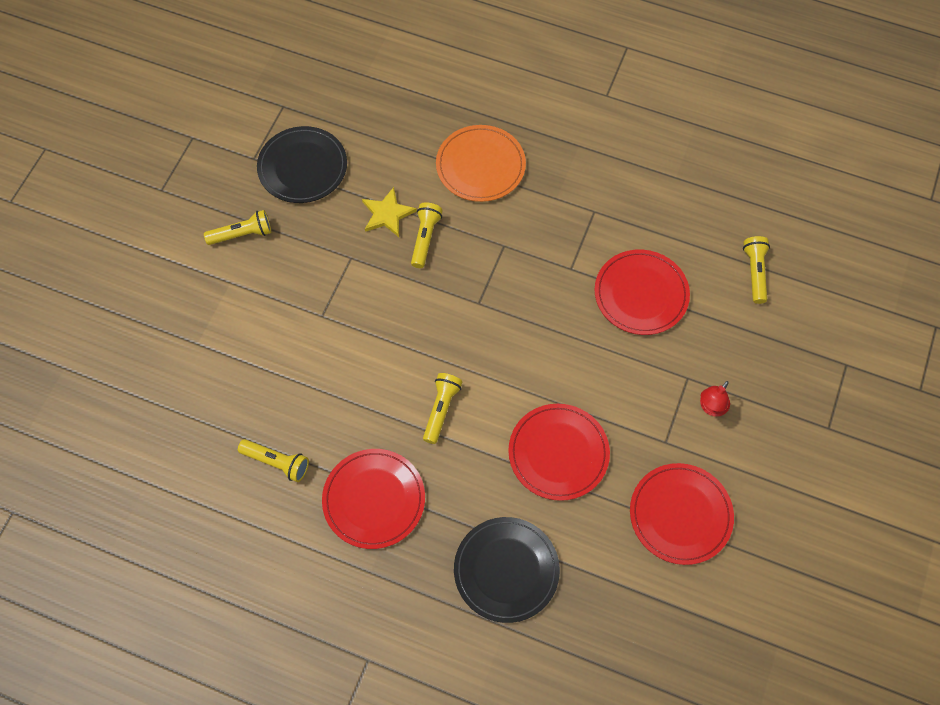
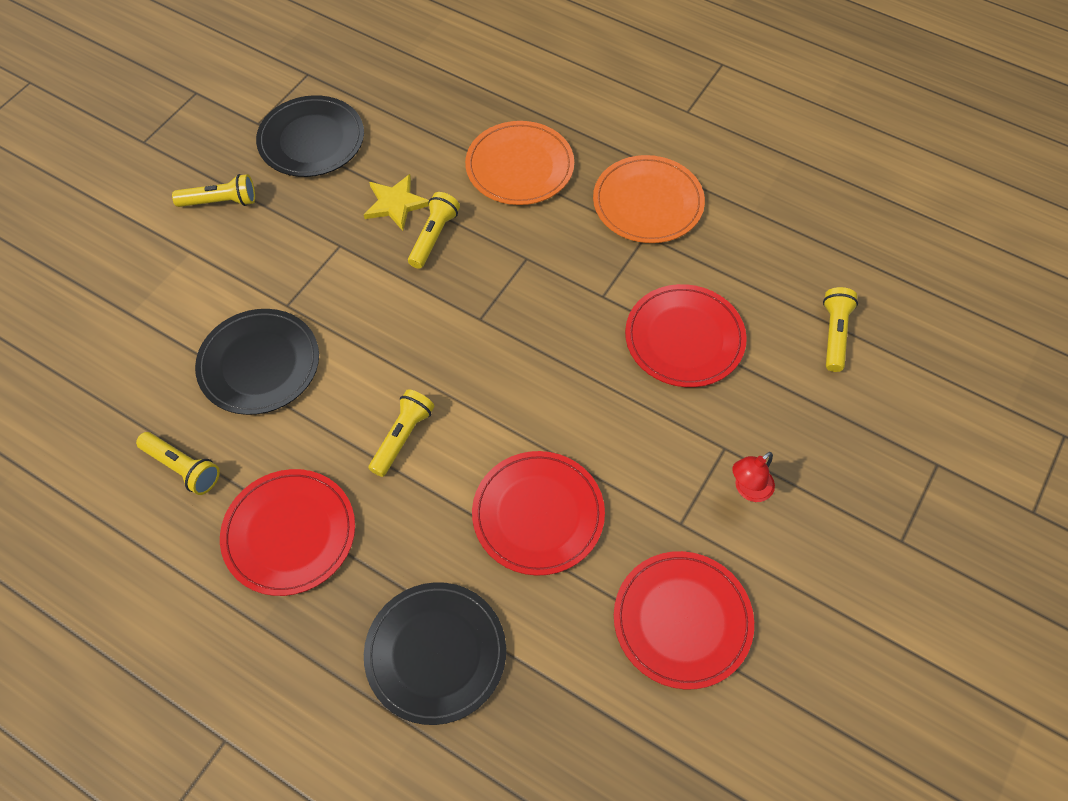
camera: 10 degrees right, 5 degrees down
none -> black plate [195,309,319,415]
none -> orange plate [593,155,705,243]

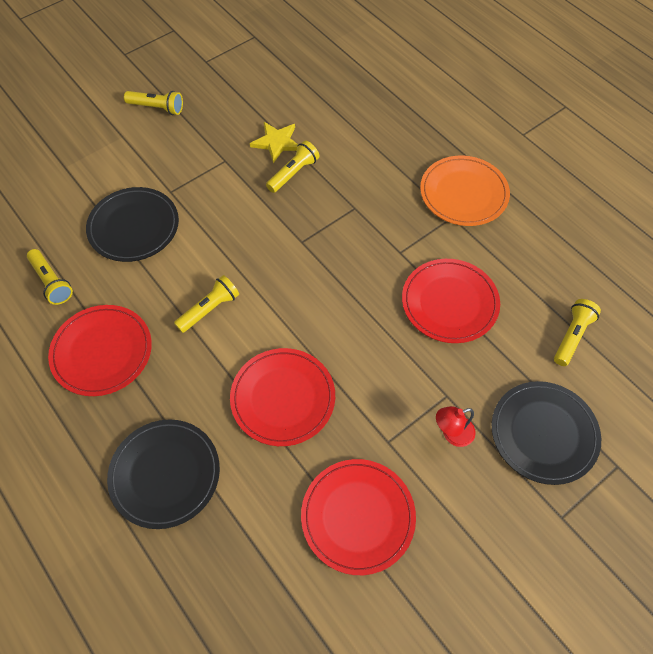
camera: 20 degrees right, 0 degrees up
black plate [256,95,364,177] -> black plate moved to [492,381,601,485]
orange plate [465,121,574,205] -> none

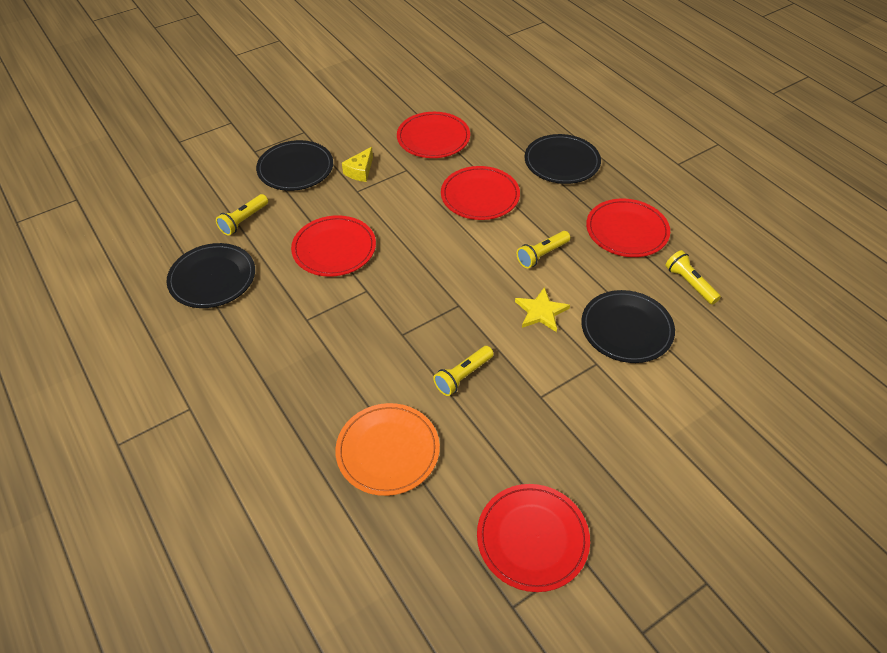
camera: 175 degrees left, 10 degrees down
yellow flashlight [124,91,183,115] -> none
yellow star [250,122,298,163] -> yellow star moved to [515,287,570,332]
orange plate [420,155,510,226] -> orange plate moved to [335,403,440,496]
red lamp [436,406,476,447] -> yellow cheese [342,147,373,182]
none -> black plate [167,243,255,308]
none -> red plate [477,484,590,592]

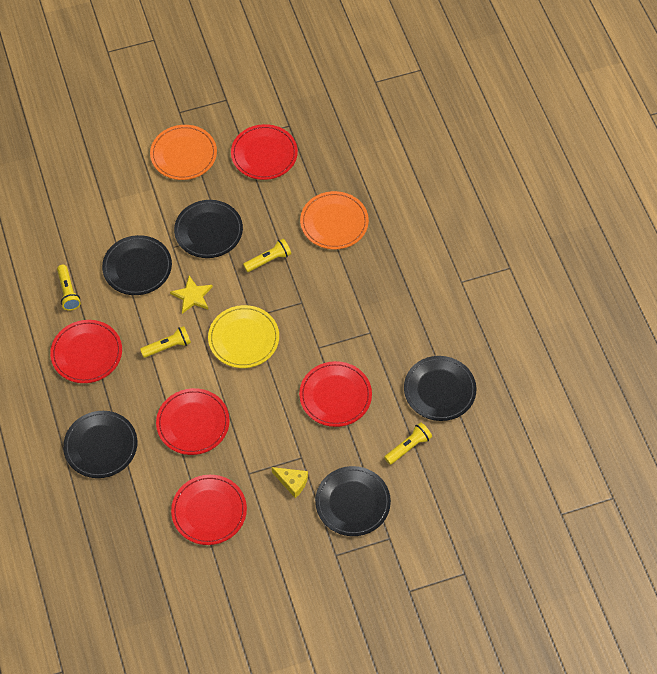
camera: 165 degrees left, 10 degrees up
yellow cheese [342,147,373,182] -> yellow cheese turned 75 degrees clockwise [272,467,308,498]
none -> orange plate [150,125,217,180]
none -> black plate [174,200,243,258]
none -> yellow plate [208,305,279,368]

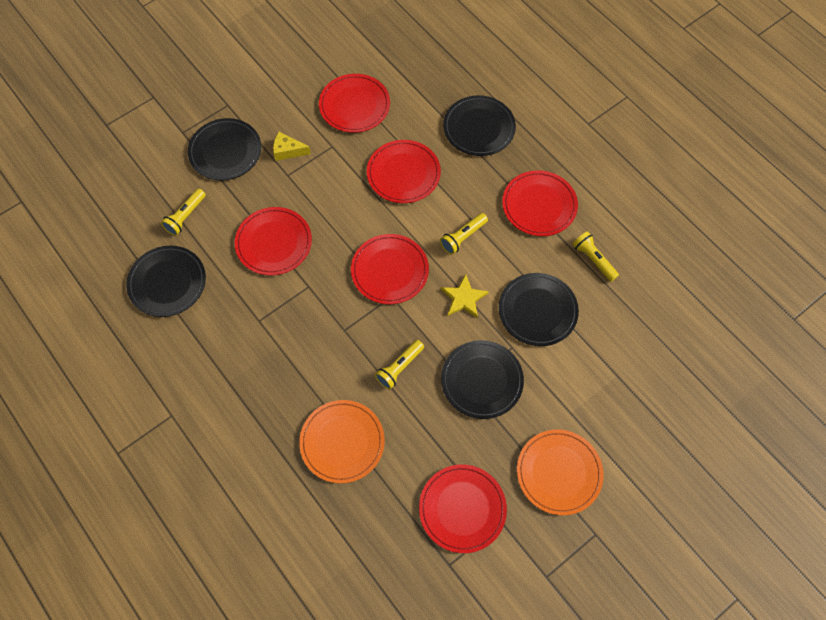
camera: 160 degrees right, 5 degrees up
yellow plate [208,305,279,368] -> red plate [351,234,429,304]

